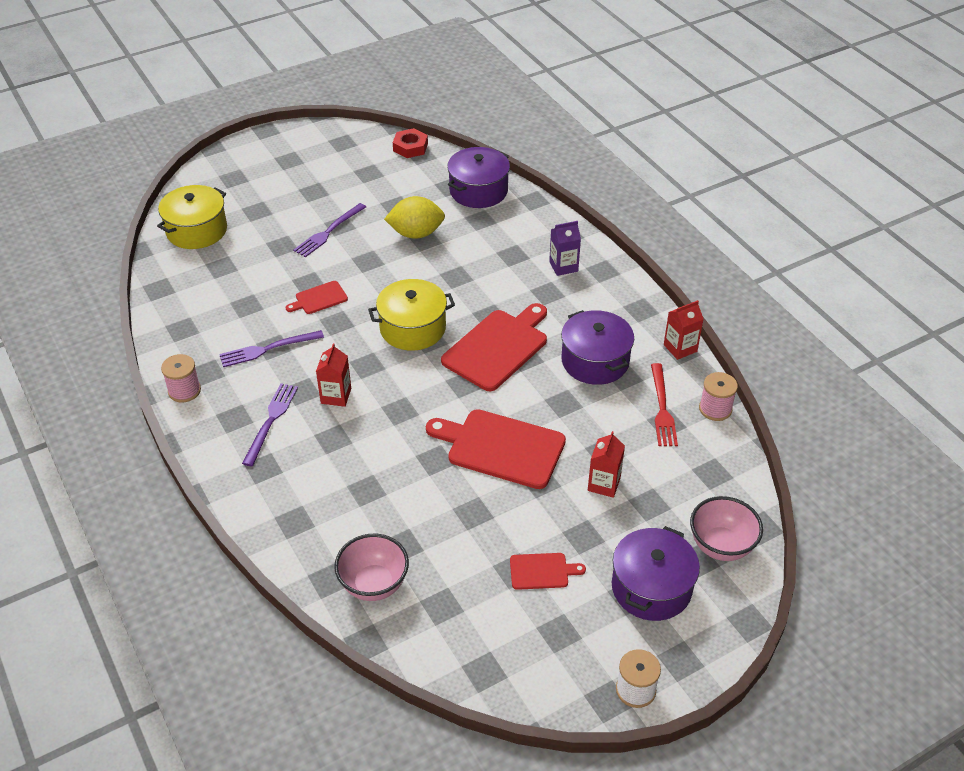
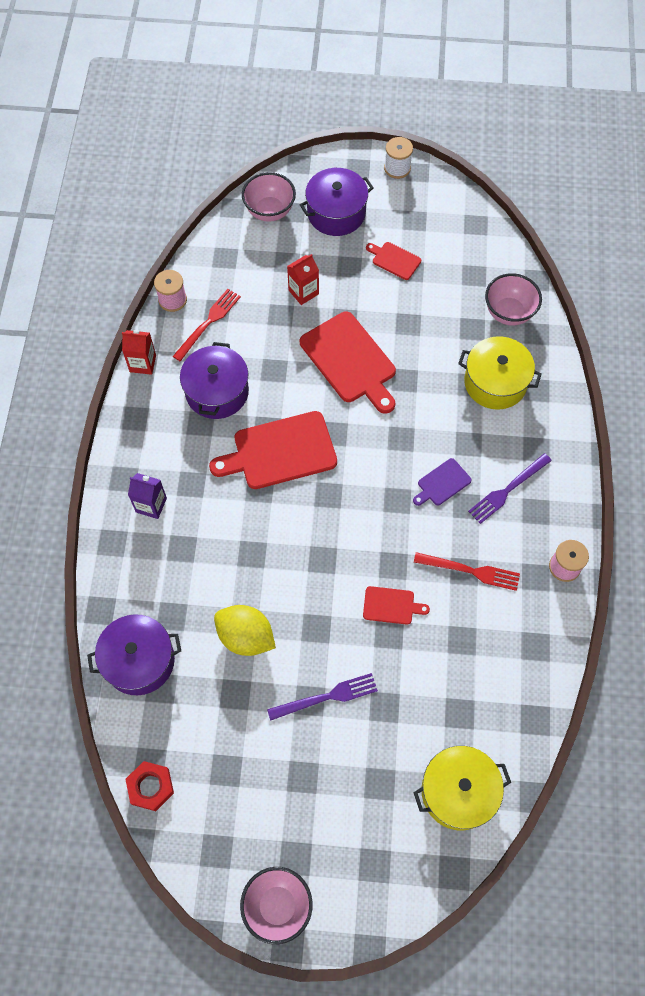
camera: 145 degrees left, 20 degrees up
purple fork [219,330,324,367] -> red fork [414,552,520,591]
red carton [316,343,351,407] -> purple cutting board [413,458,472,506]
yellow pot [368,279,455,351] -> yellow pot moved to [458,336,542,410]
none -> pink bowl [240,867,313,944]

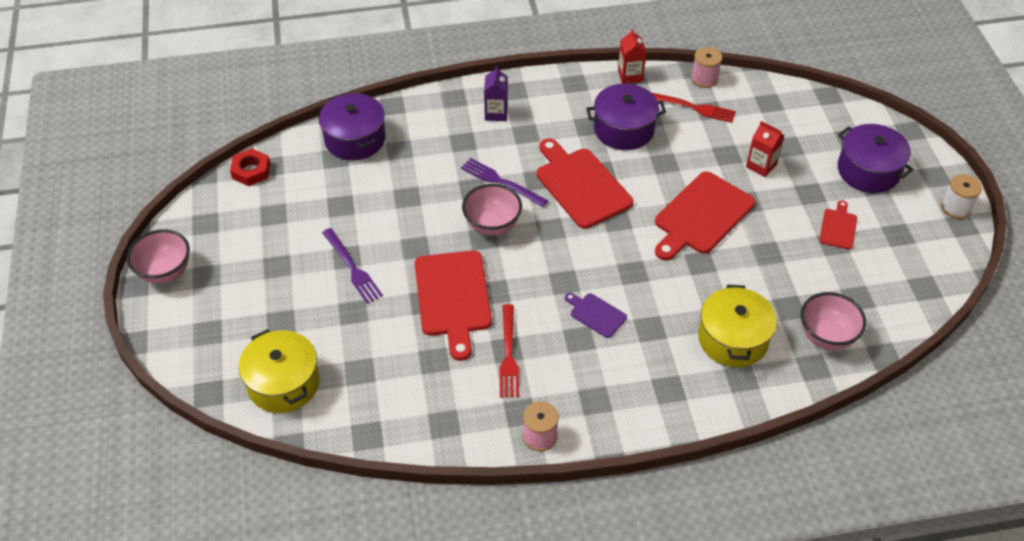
camera: 75 degrees right, 15 degrees down
yellow lemon [214,605,276,656] -> none
pink bowl [242,172,296,222] -> pink bowl moved to [462,184,522,236]
red cutting board [363,586,430,625] -> red cutting board [415,250,492,361], size x2.02
purple fork [468,453,552,524] -> purple fork moved to [461,158,548,207]

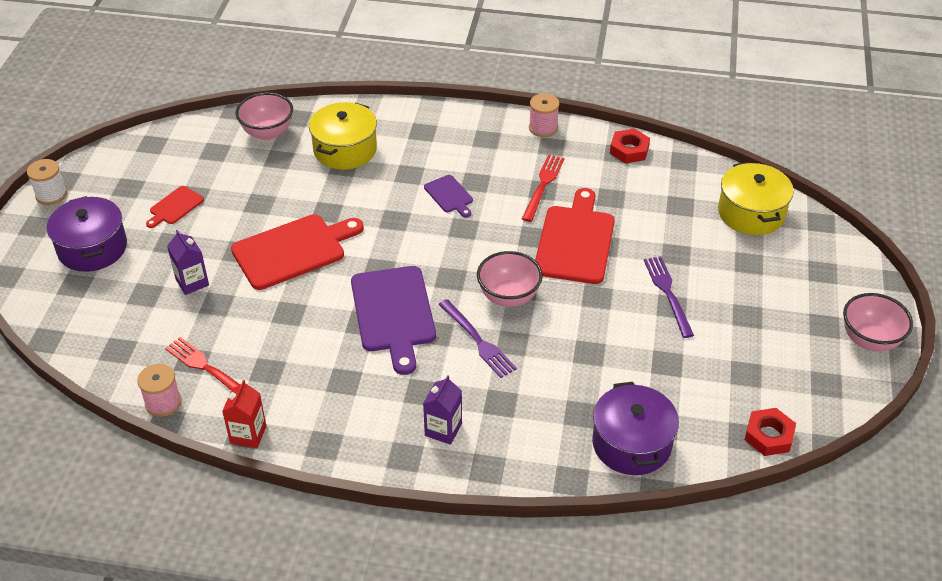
camera: 160 degrees left, 5 degrees down
red cutting board [537,139,633,229] -> purple cutting board [351,266,436,375]
purple pot [586,84,666,150] -> none
red carton [746,121,785,177] -> purple carton [167,230,209,295]
none -> red nut [610,129,650,163]

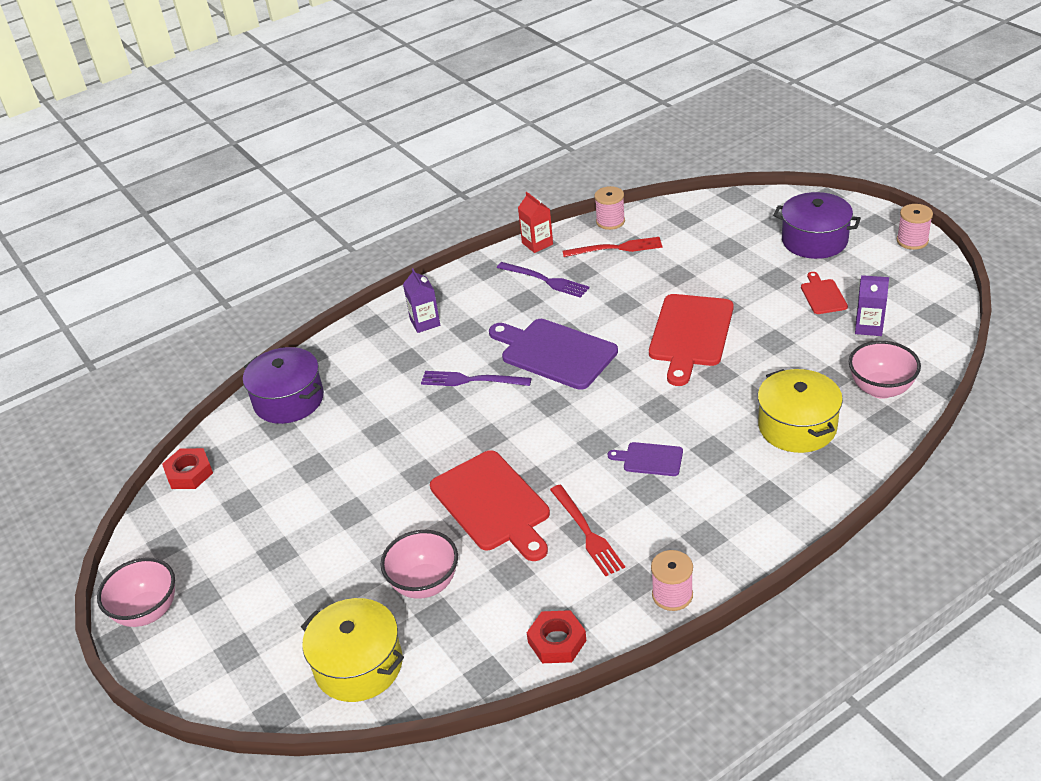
camera: 140 degrees right, 5 degrees down
white spool [27,159,67,205] -> pink spool [897,204,933,250]
purple carton [167,230,209,295] -> purple carton moved to [855,275,889,336]
pink bowl [477,251,543,307] -> pink bowl moved to [380,530,458,599]
purple fork [644,256,694,338] -> purple fork moved to [497,262,590,298]

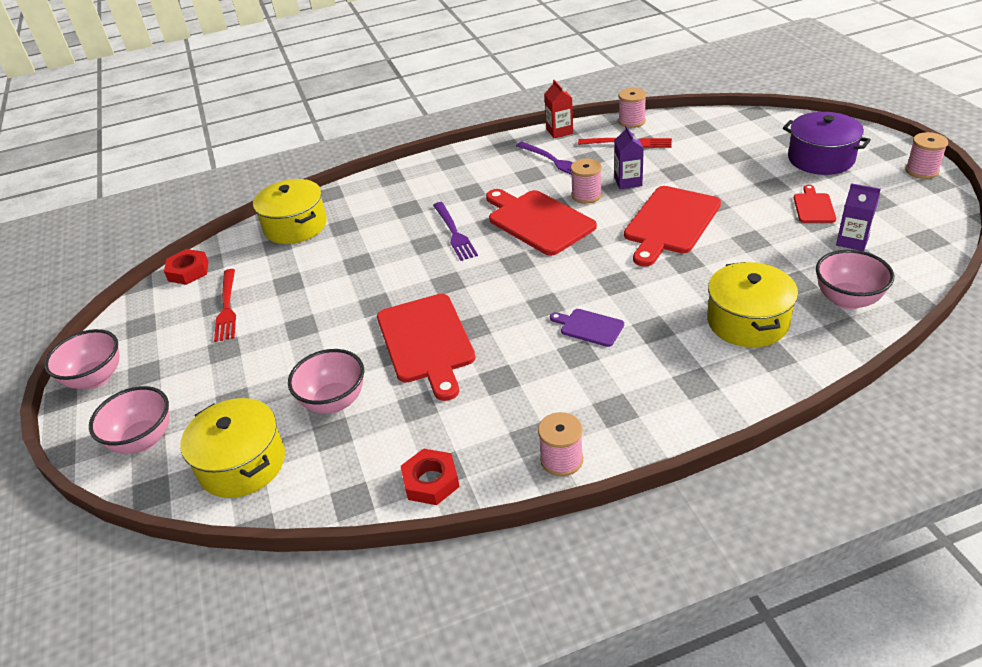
camera: 15 degrees right, 0 degrees up
purple pot [243,347,324,424] -> yellow pot [253,179,327,244]
purple carton [403,268,440,333] -> purple carton moved to [614,126,644,189]
purple fork [421,371,532,386] -> purple fork turned 135 degrees counterclockwise [433,202,478,261]
purple cutting board [489,319,618,390] -> red cutting board [486,189,597,256]
red fork [550,485,625,577] -> red fork moved to [214,269,236,342]
none -> pink bowl [89,386,170,454]
none -> pink spool [571,158,602,204]

